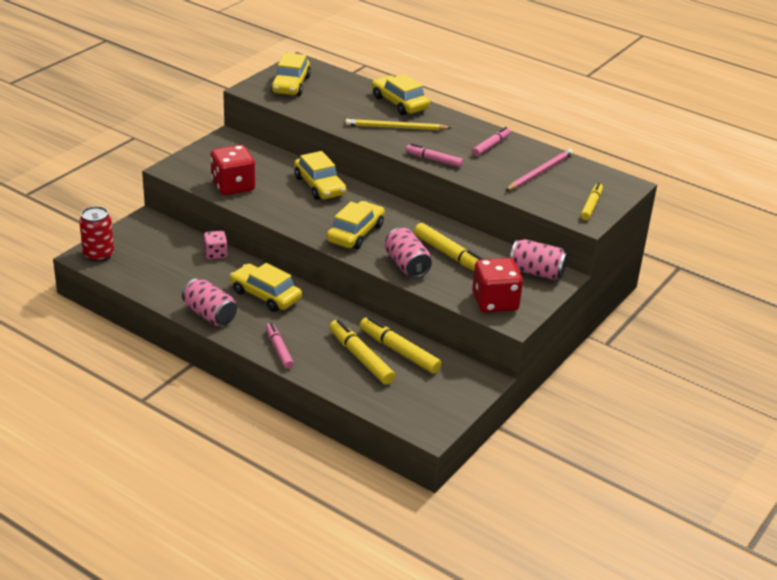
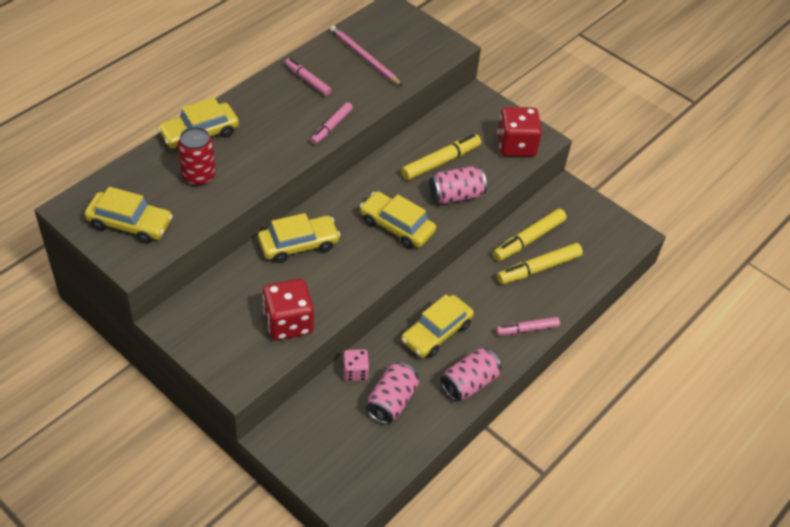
camera: 85 degrees left, 15 degrees up
red can [79,206,114,262] -> red can moved to [178,127,216,186]
yellow pencil [345,119,451,130] -> none
pink can [510,239,567,280] -> pink can moved to [366,362,419,424]
yellow marker [581,183,603,220] -> none

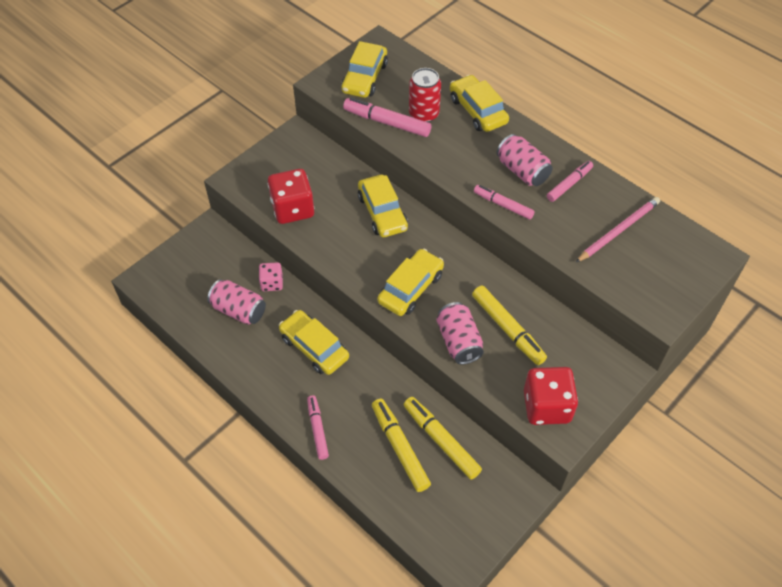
camera: 95 degrees right, 5 degrees up
pink can [441,348,501,402] -> pink can moved to [497,134,552,186]
none -> pink marker [343,97,431,137]

